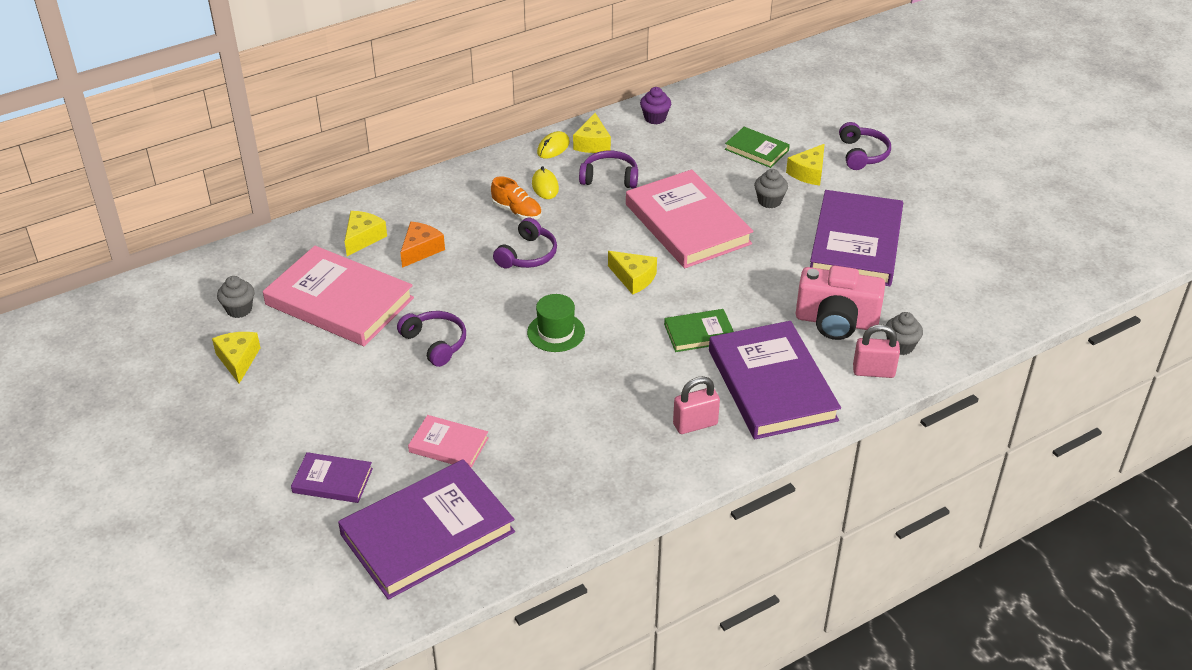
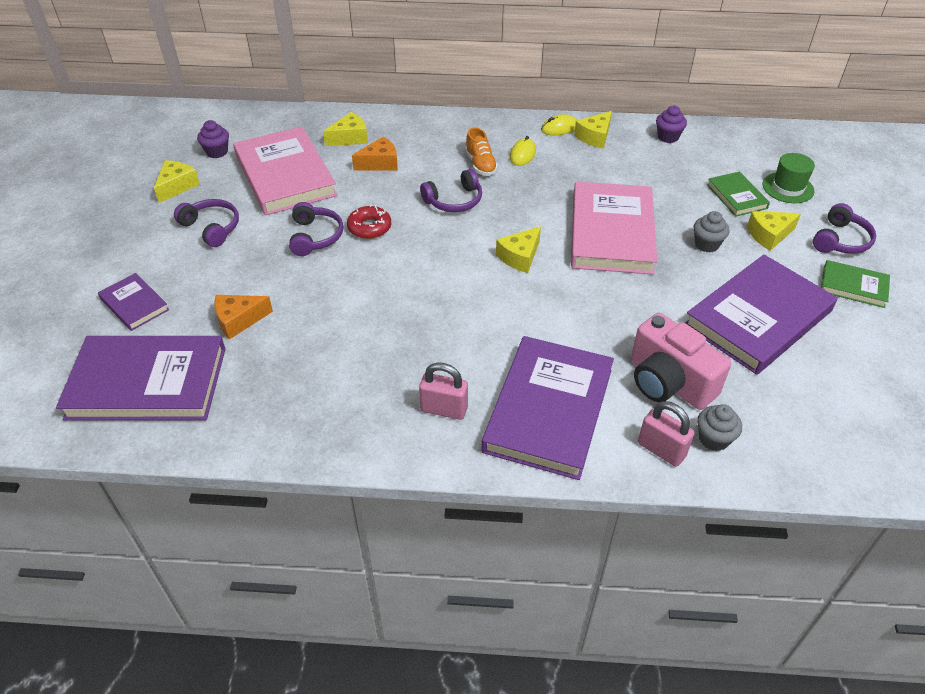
camera: 35 degrees right, 5 degrees up
grey cupcake [217,276,254,318] -> purple cupcake [197,120,229,158]
pink book [408,415,489,468] -> orange cheese [214,295,273,340]
green hat [527,294,585,352] -> green hat moved to [762,153,815,203]
purple headphones [579,151,638,189] -> purple headphones moved to [174,199,239,247]
yellow cheese [608,251,657,295] -> yellow cheese turned 60 degrees clockwise [496,226,541,273]
green book [664,309,734,352] -> green book moved to [821,260,890,308]
none -> red donut [347,204,391,239]

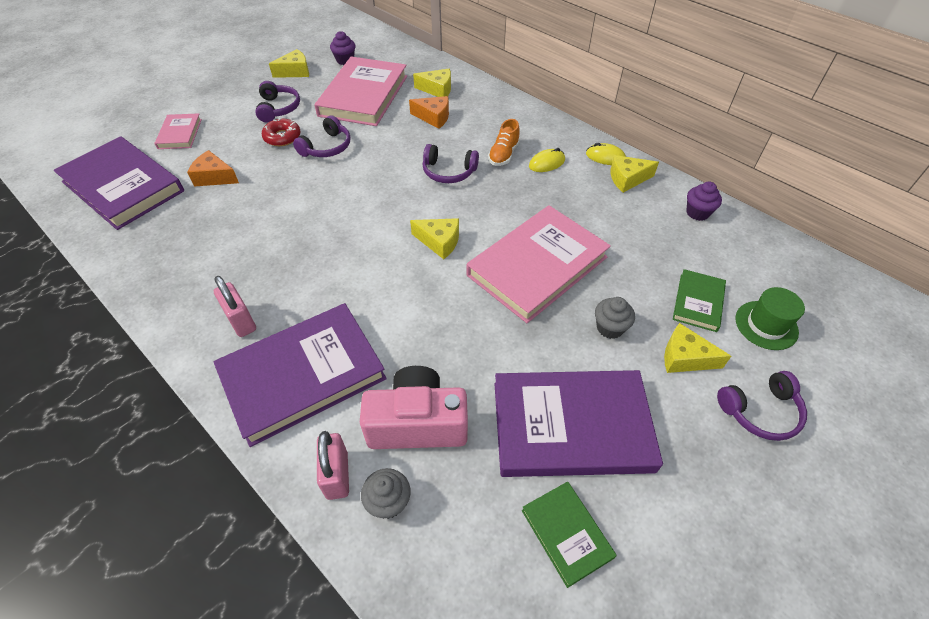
camera: 40 degrees right, 5 degrees up
purple book [98,273,169,331] -> pink book [155,113,202,149]
red donut [347,204,391,239] -> red donut moved to [262,118,301,146]
yellow cheese [496,226,541,273] -> yellow cheese turned 150 degrees counterclockwise [410,218,459,259]
pink camera [631,313,731,410] -> pink camera turned 90 degrees clockwise [360,366,468,449]
green book [821,260,890,308] -> green book moved to [522,482,617,588]

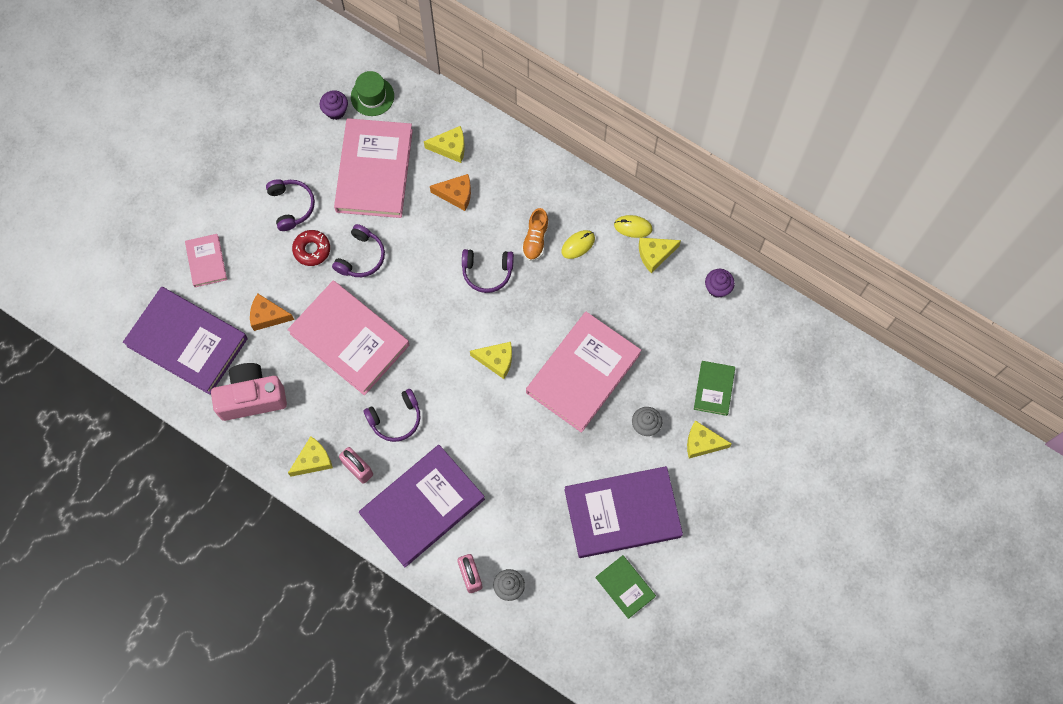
camera: 10 degrees left, 20 degrees up
yellow cheese [269,49,309,78] -> yellow cheese moved to [288,436,333,477]
pink camera [360,366,468,449] -> pink camera moved to [211,363,287,421]
purple headphones [717,371,807,441] -> purple headphones moved to [363,389,420,442]
green hat [736,287,805,350] -> green hat moved to [351,71,394,116]
none -> pink book [288,281,409,395]

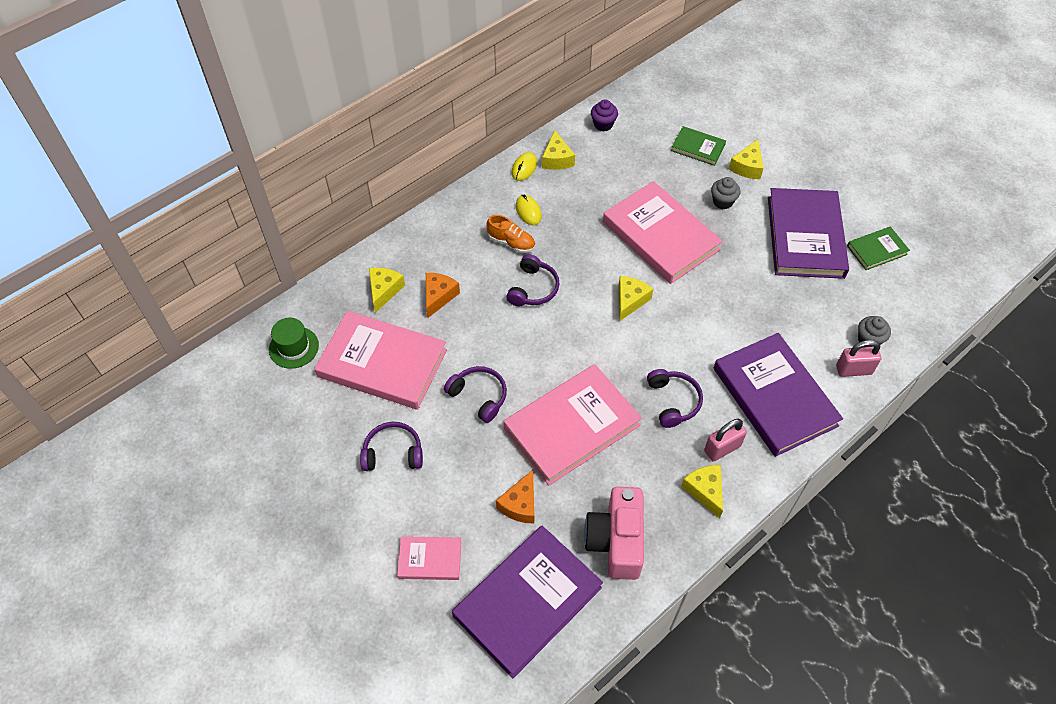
camera: 75 degrees left, 15 degrees down
red donut [292,230,330,266] -> none
purple cupcake [320,90,348,120] -> none

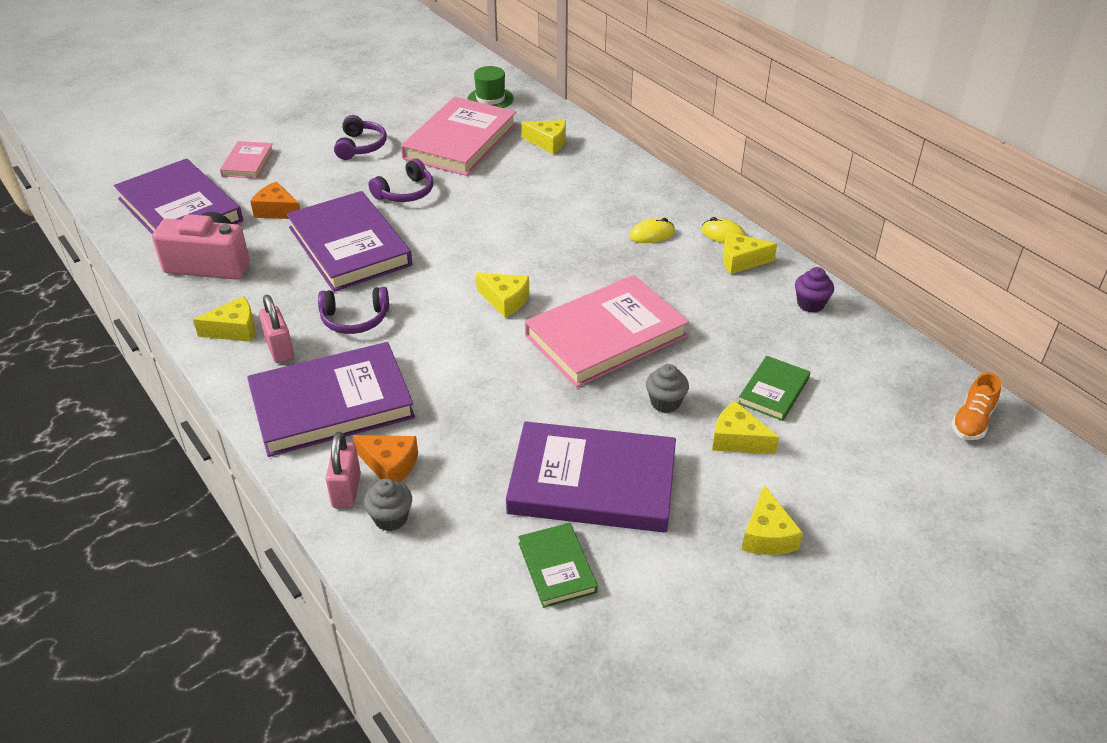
camera: 95 degrees right, 15 degrees down
orange cheese [426,273,460,318] -> orange cheese moved to [352,435,418,482]
orange shoe [486,215,535,253] -> orange shoe moved to [951,372,1001,440]
pink book [504,364,642,485] -> purple book [286,191,413,292]
purple headphones [506,254,559,306] -> none
none -> yellow cheese [742,485,803,555]

